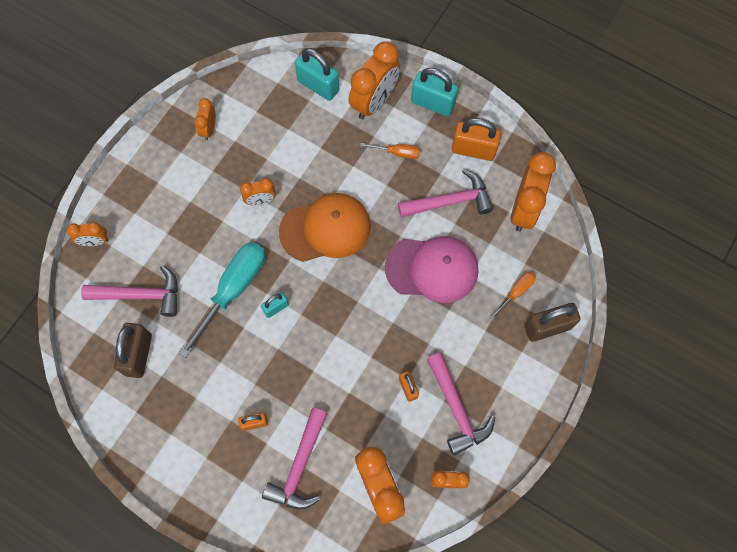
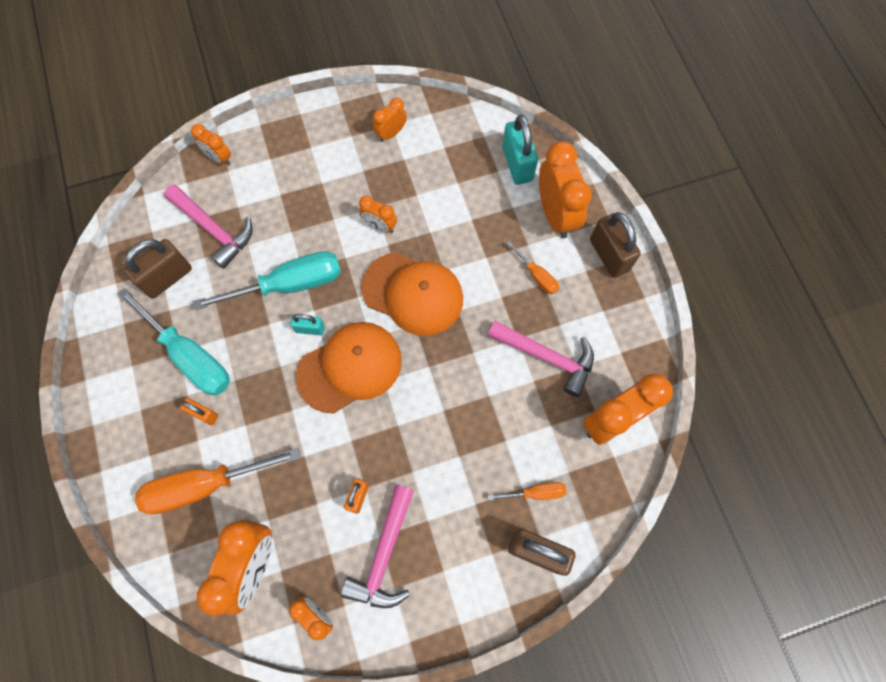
camera: 40 degrees right, 0 degrees up
pink hammer [262,407,328,509] -> orange screwdriver [135,448,300,514]
orange clock [348,41,400,119] -> orange clock turned 90 degrees counterclockwise [539,141,592,238]
pink cap [385,236,478,303] -> none
turquoise padlock [411,68,458,116] -> brown padlock [590,212,641,278]
orange padlock [452,118,501,161] -> none
none -> turquoise screwdriver [118,288,230,396]
none -> orange cap [296,322,402,414]

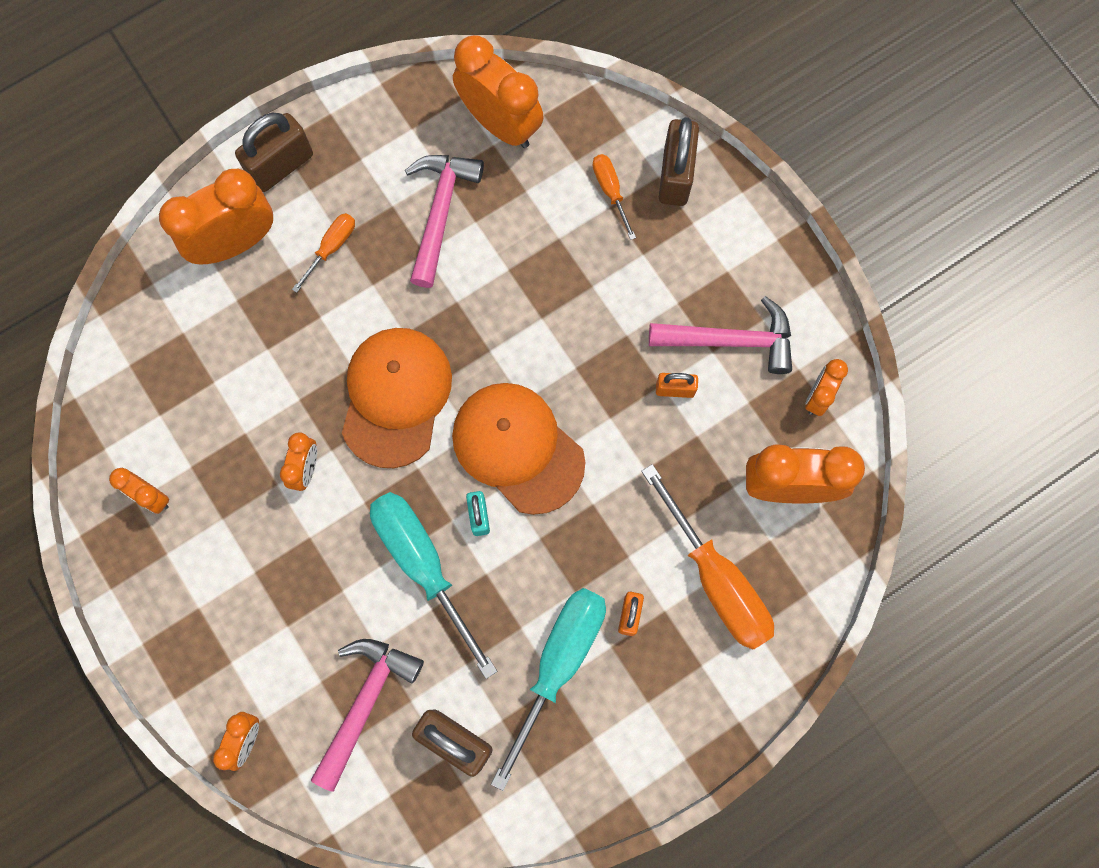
camera: 105 degrees left, 5 degrees up
turquoise padlock [502,115,538,185] -> none

